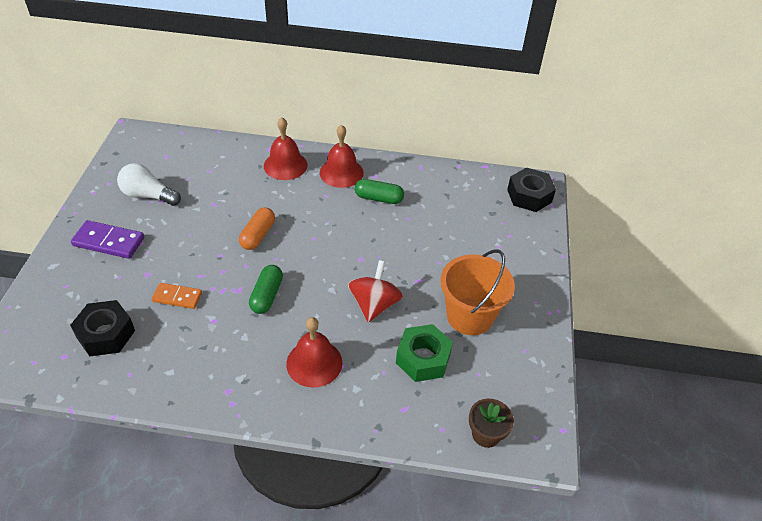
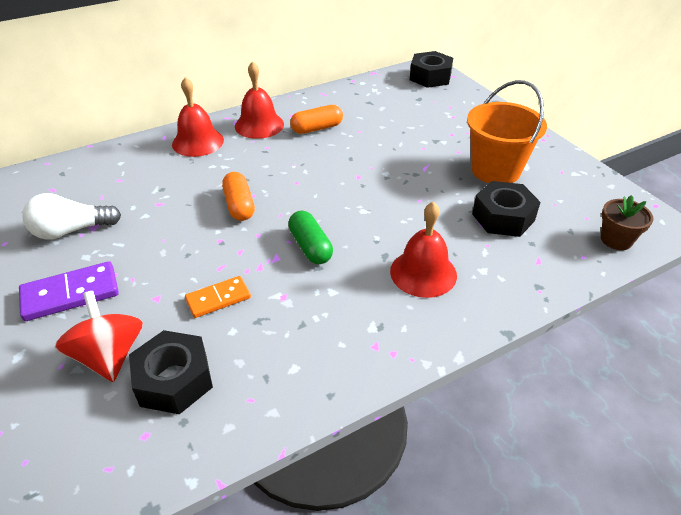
camera: 35 degrees left, 5 degrees down
red spinning top [348,260,403,322] -> red spinning top moved to [55,291,143,382]
green capsule [355,179,404,204] -> orange capsule [290,105,343,134]
green nut [396,324,453,382] -> black nut [472,181,540,237]

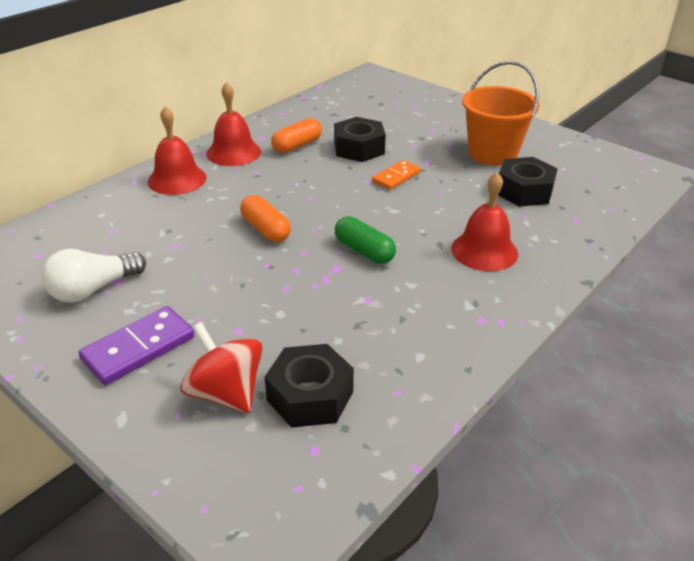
camera: 20 degrees left, 5 degrees down
orange domino [185,276,251,318] -> orange domino moved to [372,160,421,190]
black nut [410,51,453,88] -> black nut moved to [334,117,386,162]
brown flower pot [601,195,653,250] -> none

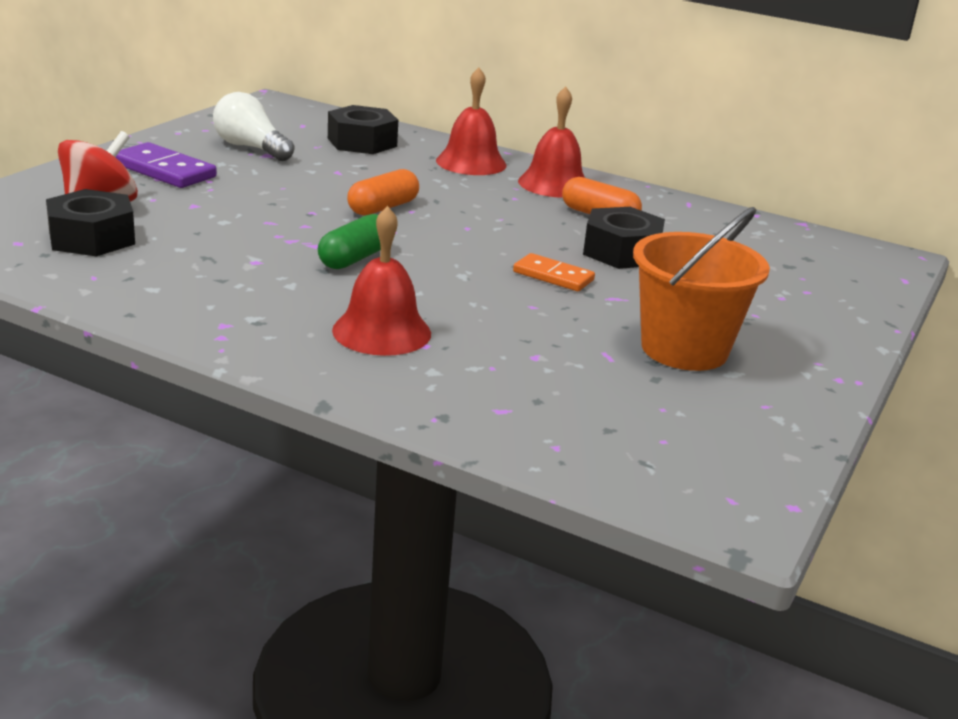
camera: 75 degrees right, 10 degrees down
black nut [498,157,558,207] -> black nut moved to [328,105,398,154]

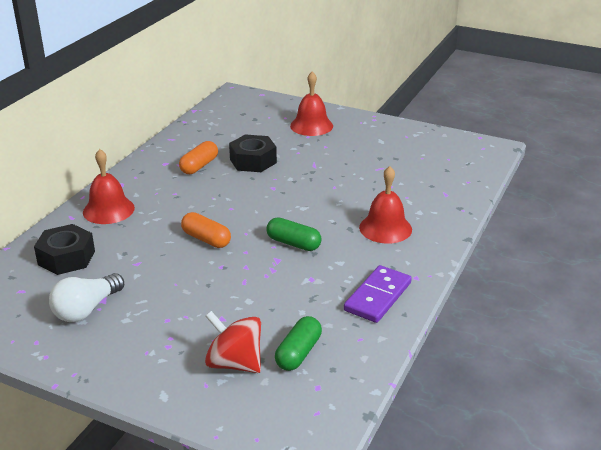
camera: 90 degrees left, 5 degrees up
black nut [46,189,135,256] -> green capsule [275,316,322,371]
purple domino [116,142,217,188] -> purple domino moved to [344,265,412,323]
orange domino [513,253,595,291] -> none
red bell [518,86,585,198] -> red bell moved to [290,71,333,136]
orange bucket [633,207,770,371] -> none

